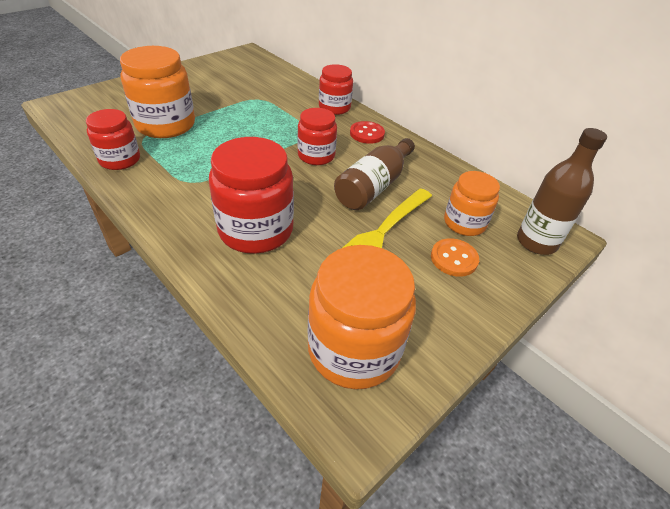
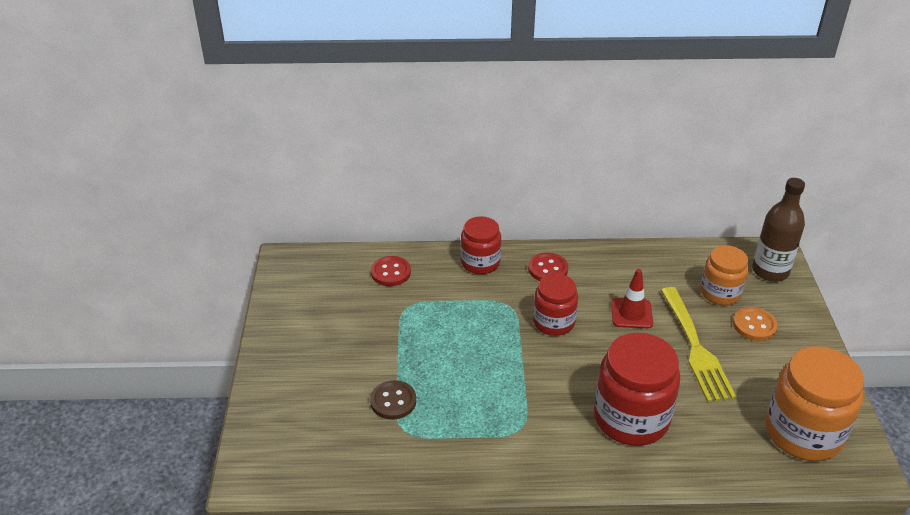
camera: 45 degrees left, 5 degrees down
red jar [86,109,140,170] -> none
orange jar [120,46,195,138] -> brown button [370,380,416,420]
brown bottle [334,138,415,210] -> red traffic cone [611,269,653,328]
none -> red button [371,256,411,286]

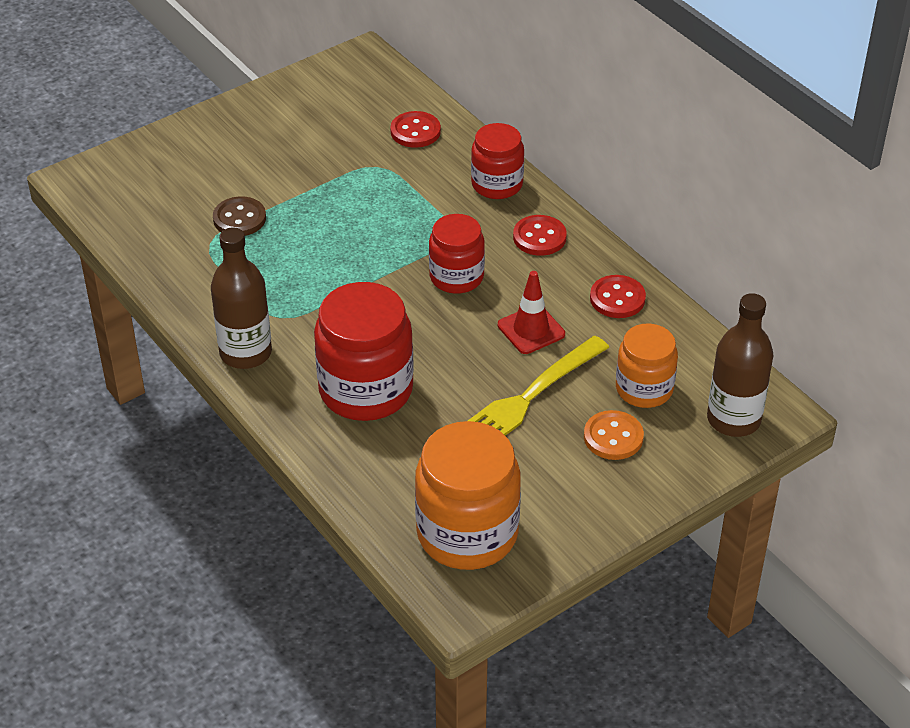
camera: 55 degrees right, 5 degrees up
none -> brown bottle [211,227,272,369]
none -> red button [590,275,646,318]

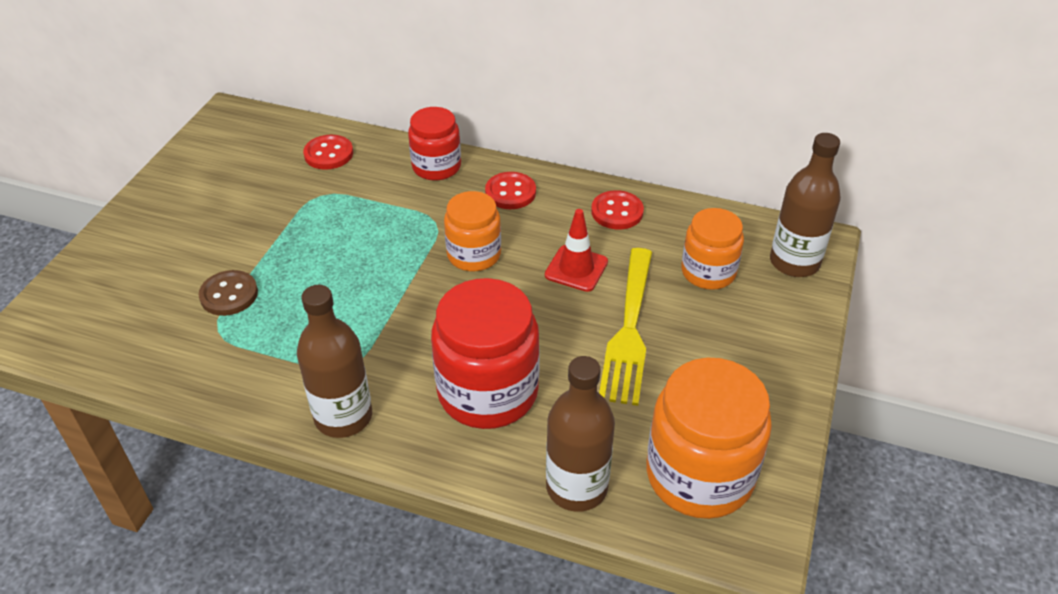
camera: 35 degrees left, 0 degrees up
red jar [429,214,485,294] -> orange jar [444,191,501,271]
orange button [584,410,644,460] -> none
none -> brown bottle [546,356,615,512]

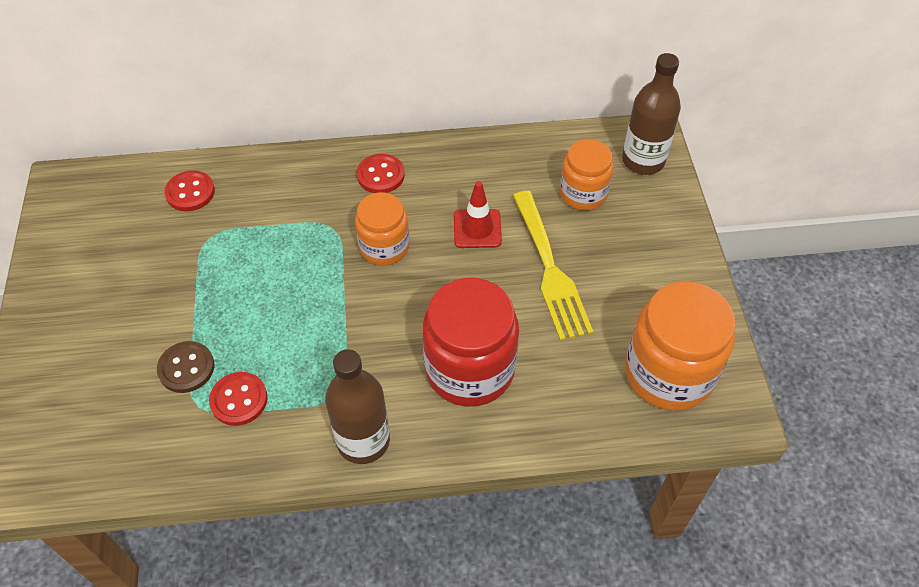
camera: 25 degrees left, 10 degrees up
red jar [408,107,461,180] -> none
brown bottle [546,356,615,512] -> none
red button [591,190,644,230] -> red button moved to [209,372,268,426]

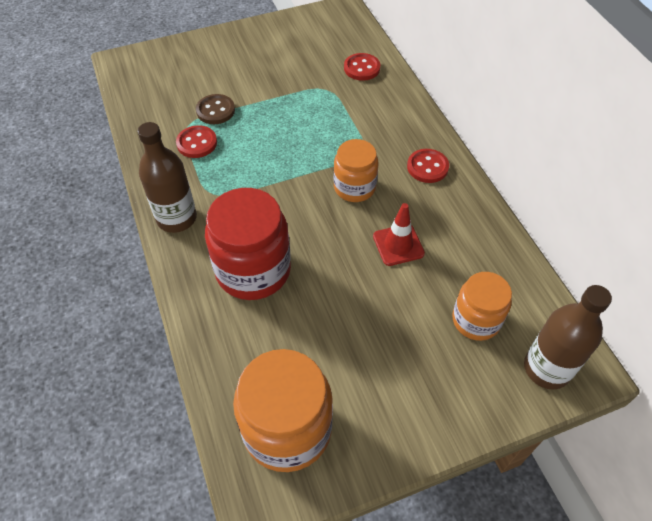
camera: 75 degrees right, 0 degrees up
yellow fork [513,191,593,341] -> none

